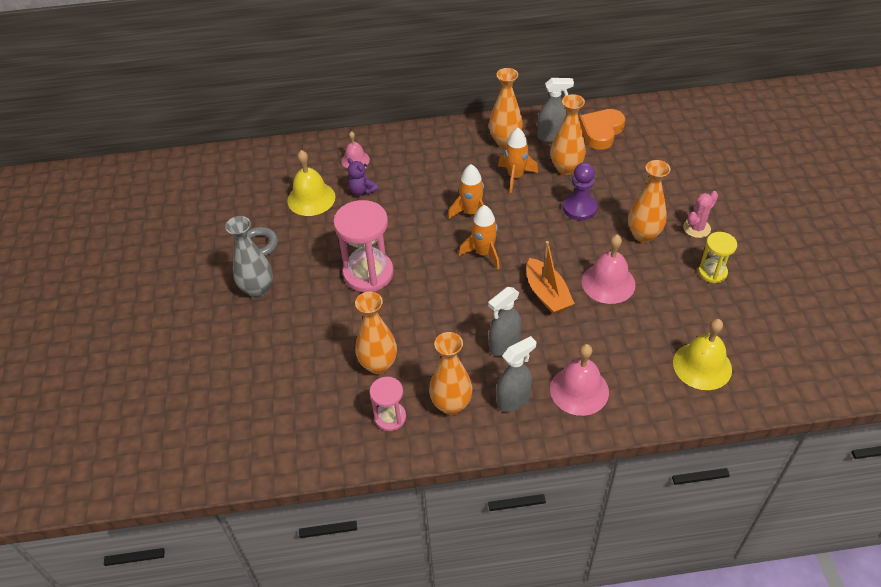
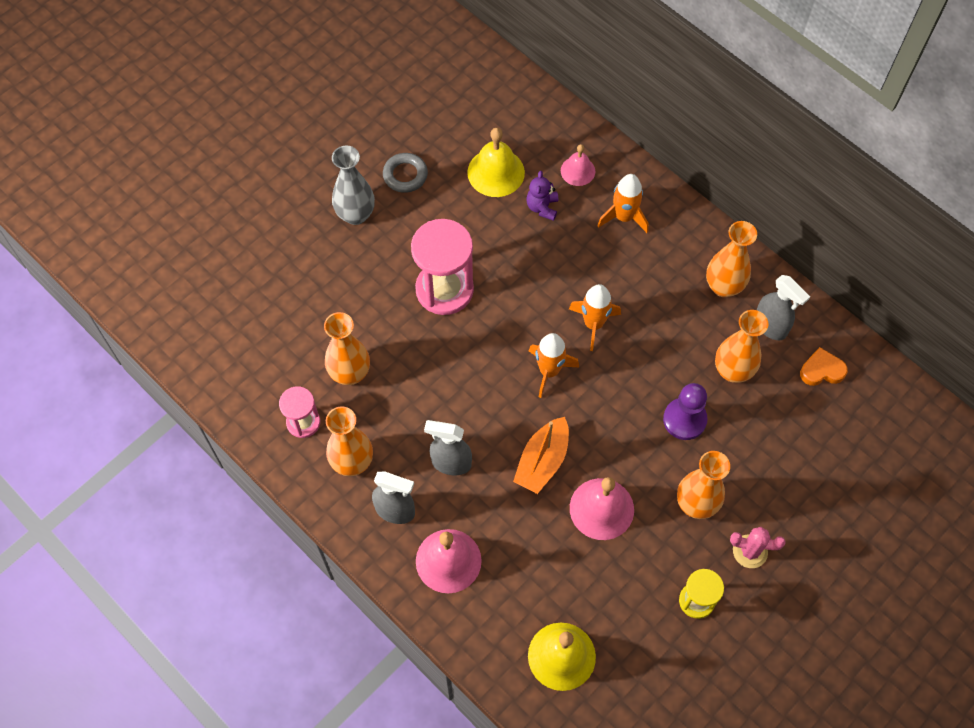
camera: 50 degrees right, 15 degrees up
orange rocket [498,128,538,193] -> orange rocket moved to [597,174,648,233]
orange heart [579,109,625,150] -> orange heart [800,347,848,386], size x0.65

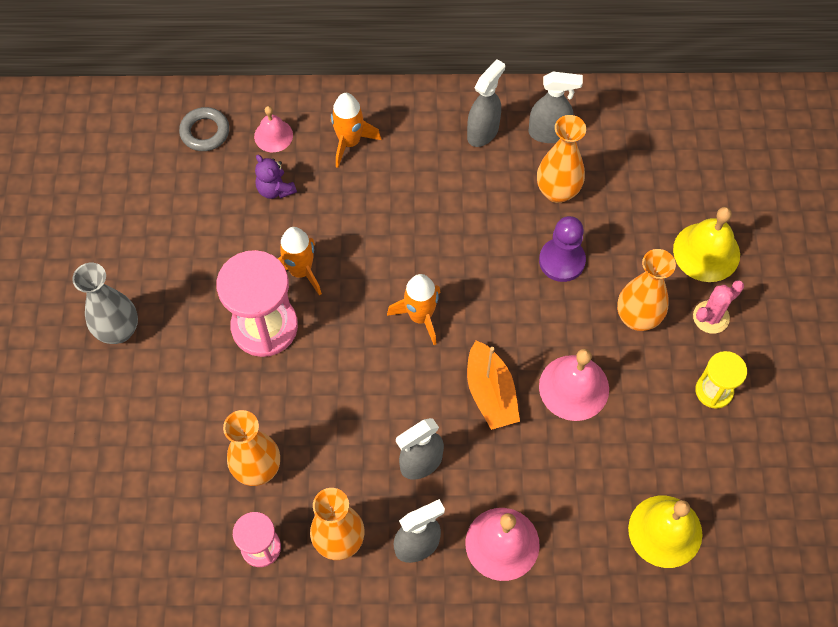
camera: 45 degrees left, 0 degrees up
grey ring [383,153,428,193] -> grey ring moved to [179,107,229,151]
yellow bell [467,128,525,197] -> yellow bell moved to [673,207,740,282]
orange rocket [569,284,621,351] -> orange rocket moved to [278,227,322,296]
orange vase [706,221,757,297] -> grey spray bottle [467,59,505,147]
orange heart [800,347,848,386] -> none

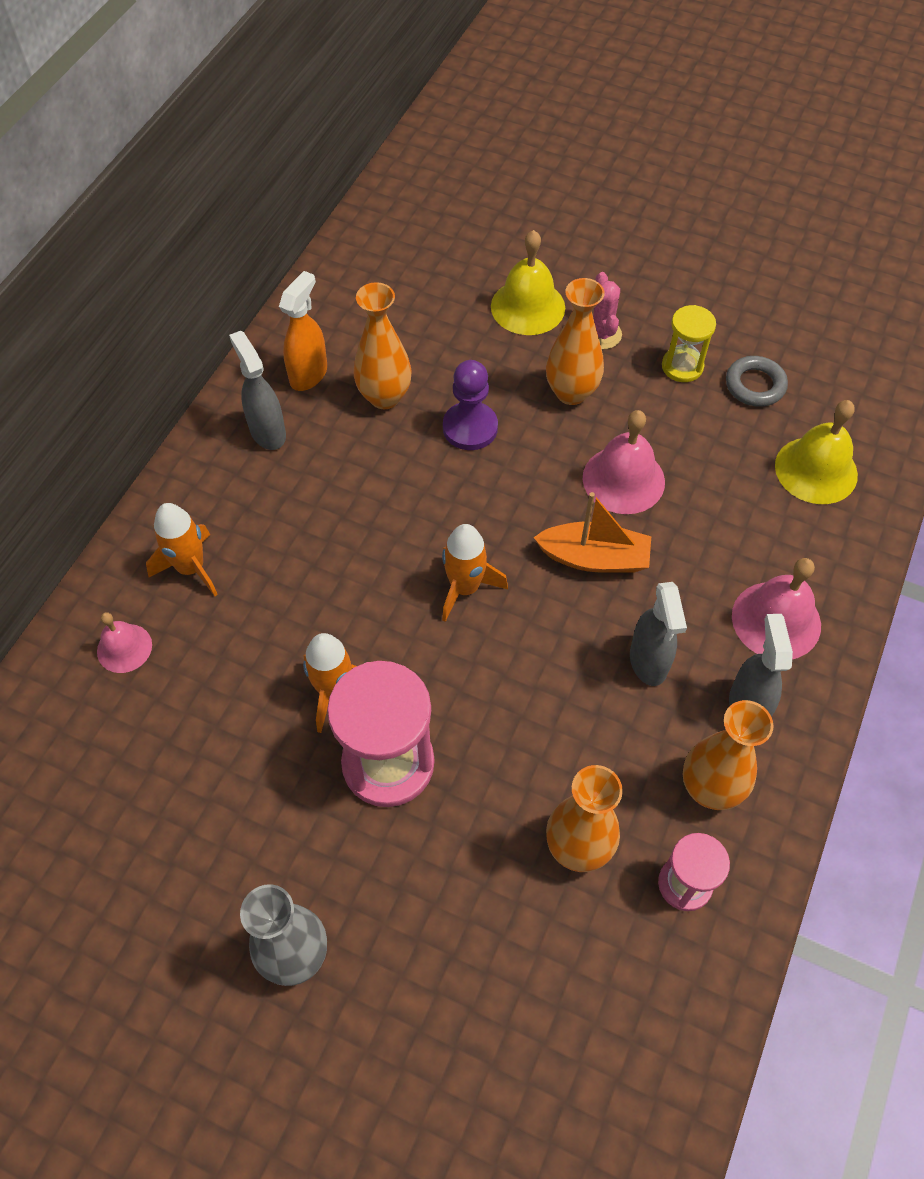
camera: 65 degrees left, 5 degrees down
grey ring [179,107,229,151] -> grey ring moved to [726,356,788,407]
purple teddy bear [255,155,297,199] -> none
grey spray bottle [529,72,583,143] -> orange spray bottle [279,271,327,391]

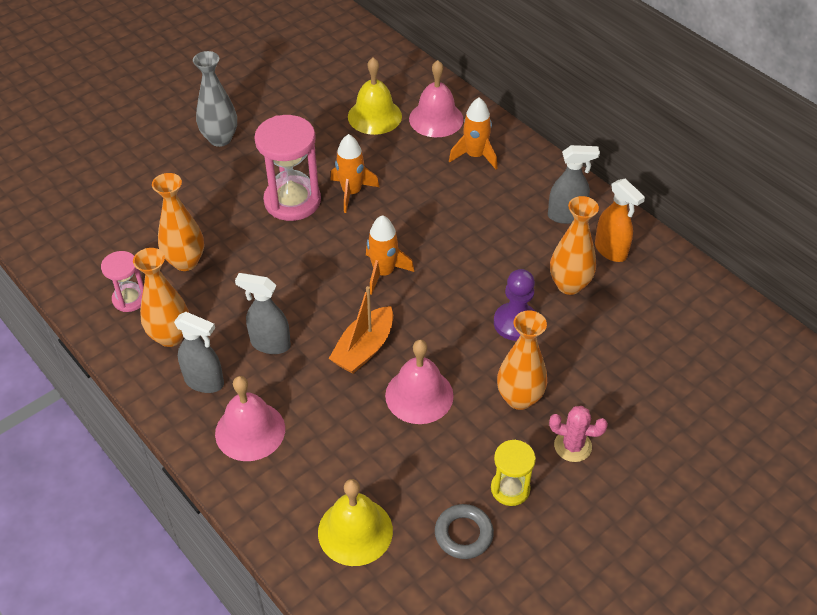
camera: 115 degrees right, 10 degrees down
pink bell [97,612,152,673] -> pink bell [409,60,464,137], size x1.64
yellow bell [491,230,565,335] -> yellow bell moved to [348,58,402,135]

